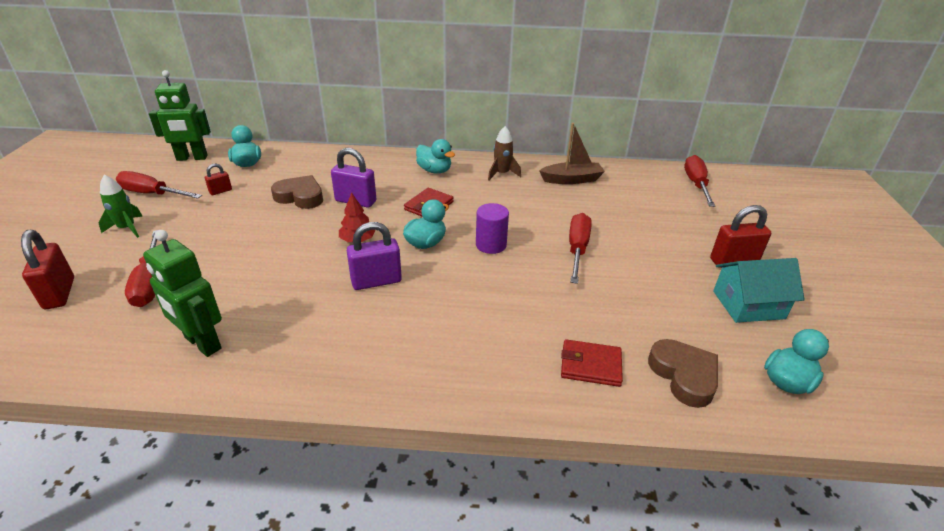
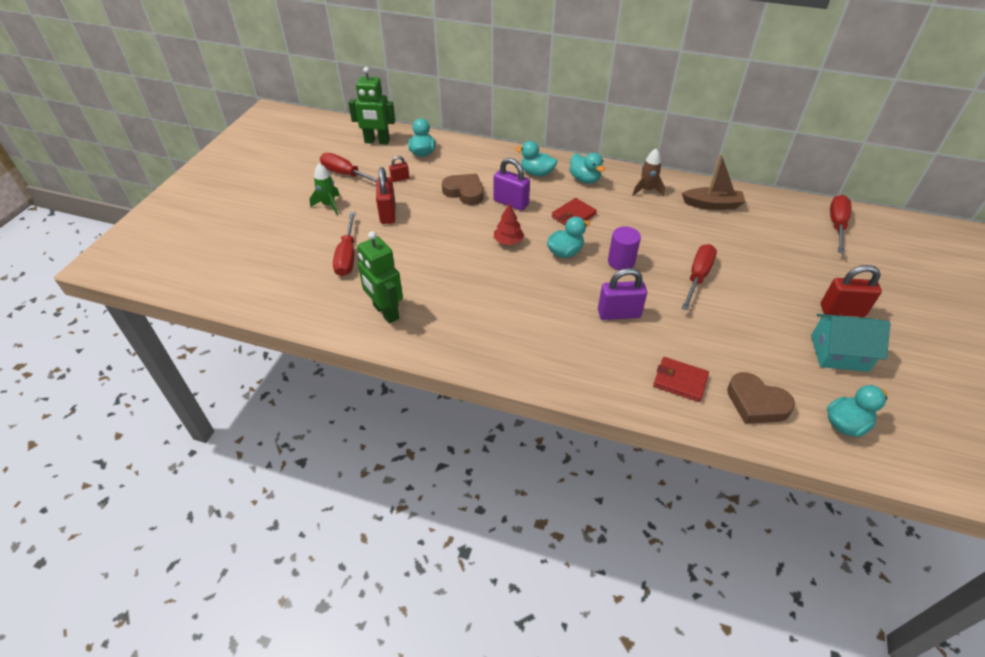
camera: 15 degrees right, 10 degrees up
red padlock [21,230,74,309] -> red padlock moved to [376,167,395,224]
purple padlock [347,222,402,290] -> purple padlock moved to [598,268,647,320]
brown heart [648,339,718,408] -> brown heart turned 135 degrees clockwise [727,372,795,424]
none -> turquoise duck [516,141,557,177]

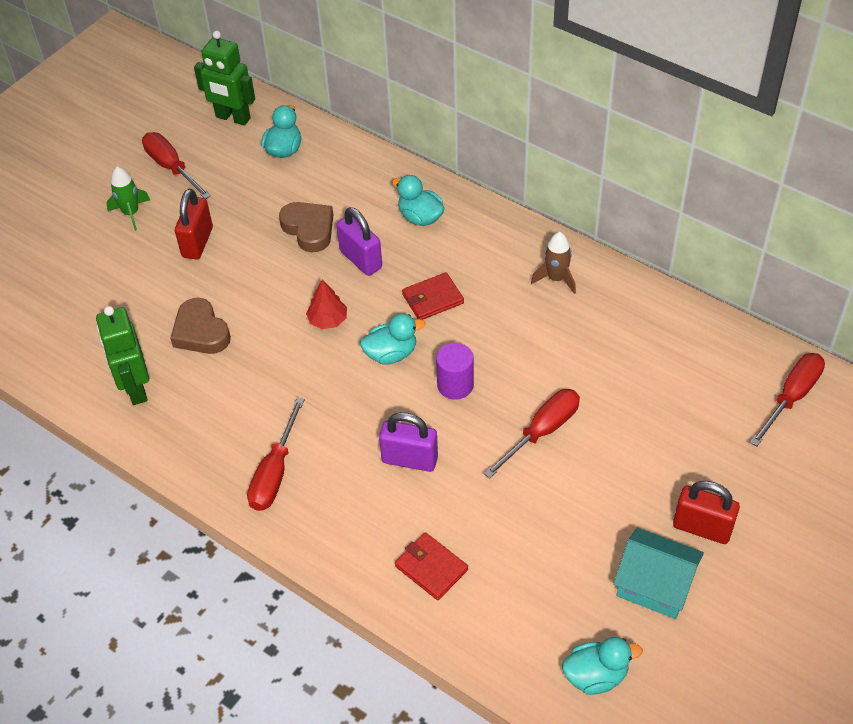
camera: 20 degrees right, 5 degrees up
red screwdriver [333,212,356,277] -> red screwdriver moved to [247,398,305,511]
red padlock [389,156,409,182] -> none
turquoise duck [569,153,605,183] -> none
brown boat [682,154,746,210] -> none
brown heart [727,372,795,424] -> brown heart moved to [170,298,231,354]

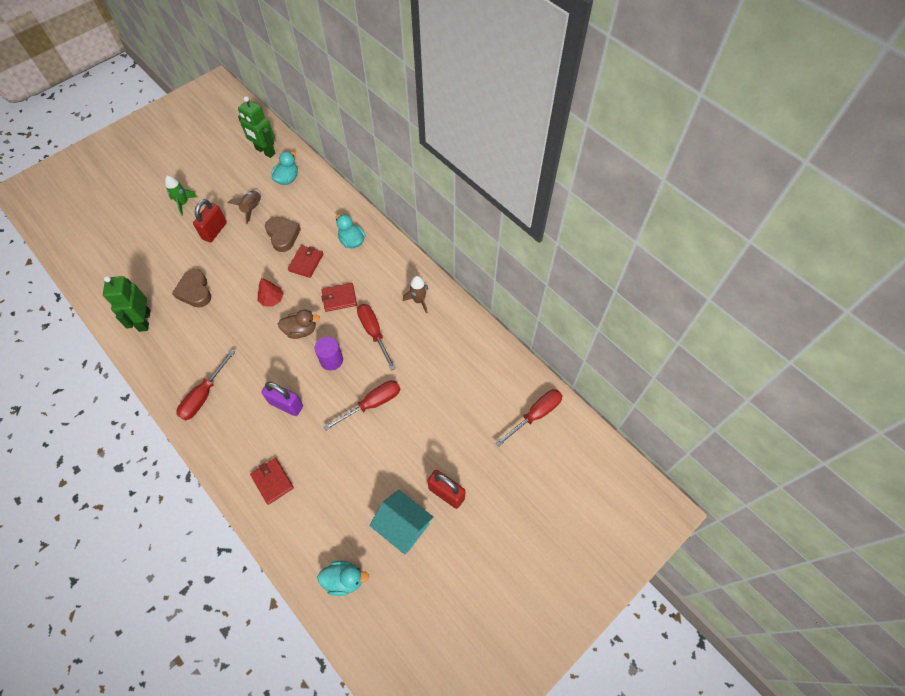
camera: 10 degrees right, 10 degrees up
red screwdriver [142,132,211,199] -> red screwdriver moved to [357,304,396,371]
purple padlock [336,207,382,276] -> red wallet [288,245,323,278]
turquoise duck [360,313,425,365] -> brown duck [278,310,320,339]
none -> brown rocket [227,190,261,224]

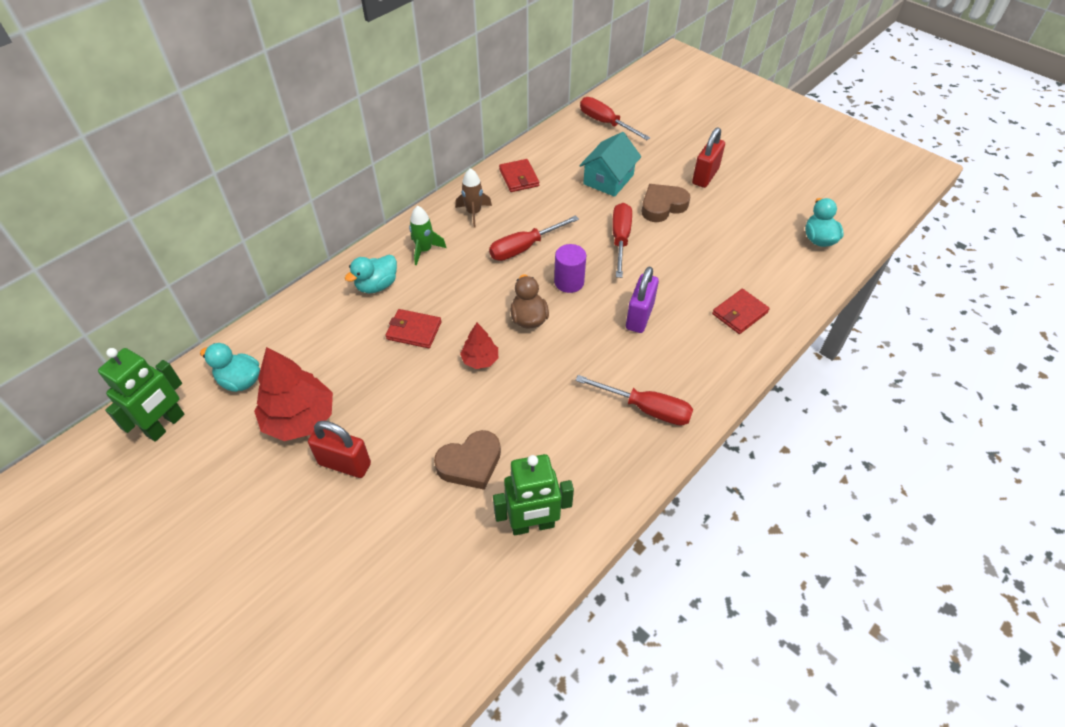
camera: 95 degrees left, 10 degrees down
green rocket [165,175,197,216] -> green rocket moved to [409,206,446,266]
brown rocket [227,190,261,224] -> red tree [254,347,333,441]
brown heart [265,217,301,252] -> brown heart moved to [642,184,690,222]
red wallet [321,283,357,312] -> red wallet moved to [499,159,539,192]
red screwdriver [323,380,400,431] -> red screwdriver turned 45 degrees clockwise [612,203,632,278]
turquoise house [370,490,434,555] -> turquoise house moved to [579,132,641,197]

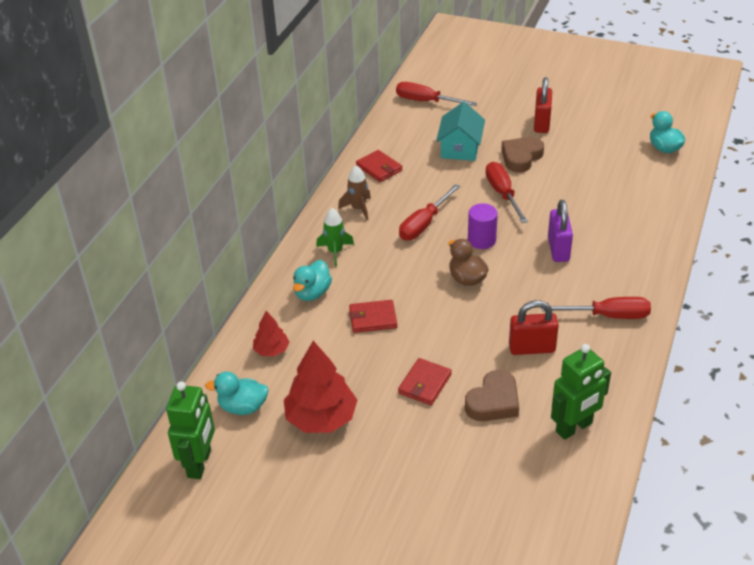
camera: 20 degrees left, 10 degrees down
red padlock [308,421,371,478] -> red padlock moved to [509,300,559,355]
red tree [460,323,498,369] -> red tree moved to [253,311,289,357]
red wallet [712,289,770,334] -> red wallet moved to [398,358,452,405]

